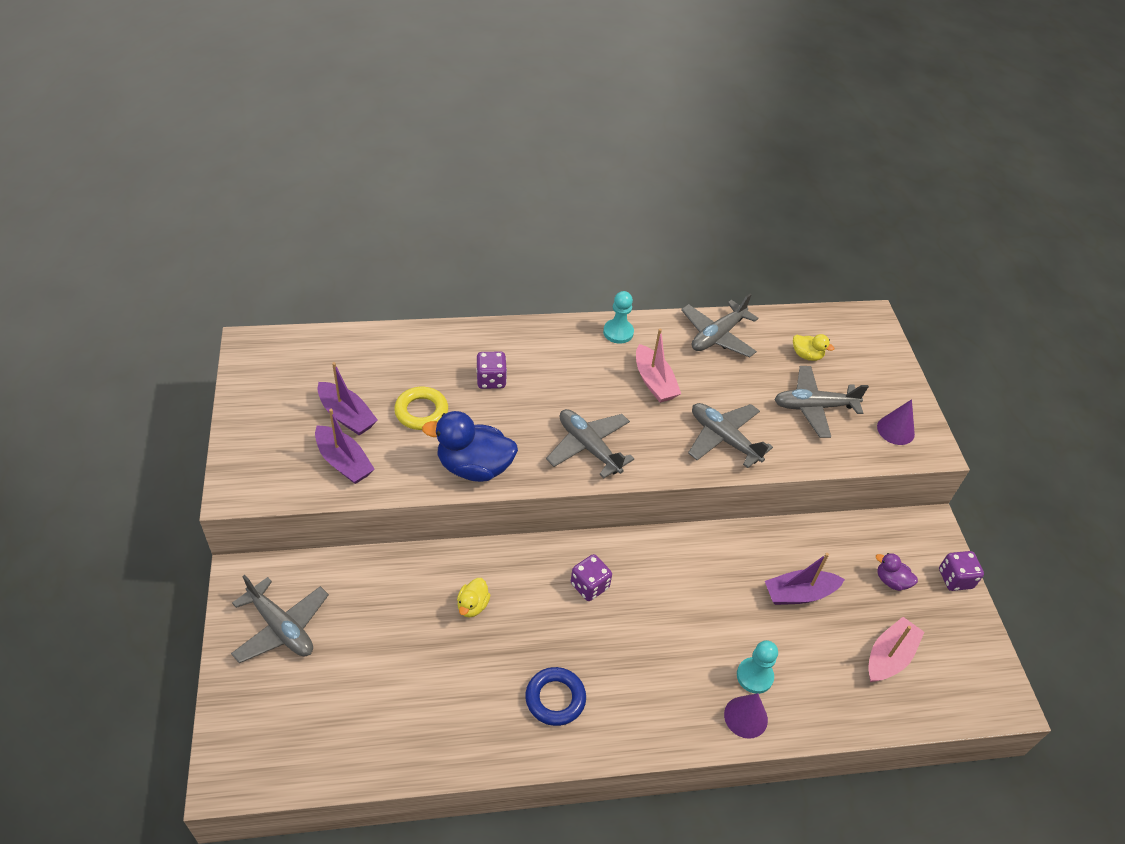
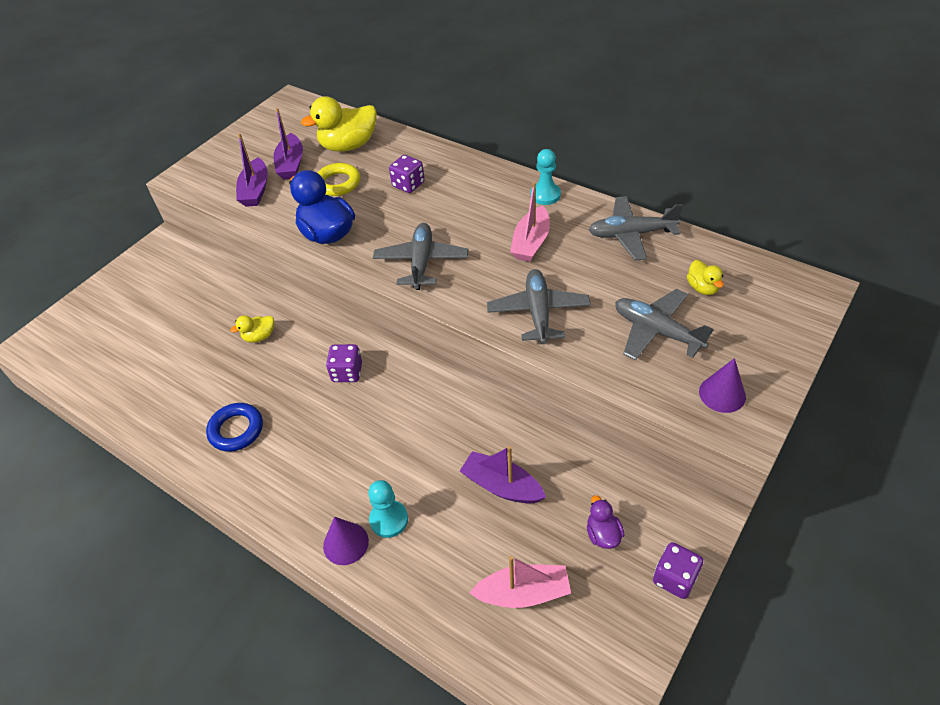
camera: 50 degrees right, 0 degrees up
grey plane [231,575,329,663] -> none
none -> yellow duck [301,96,377,151]

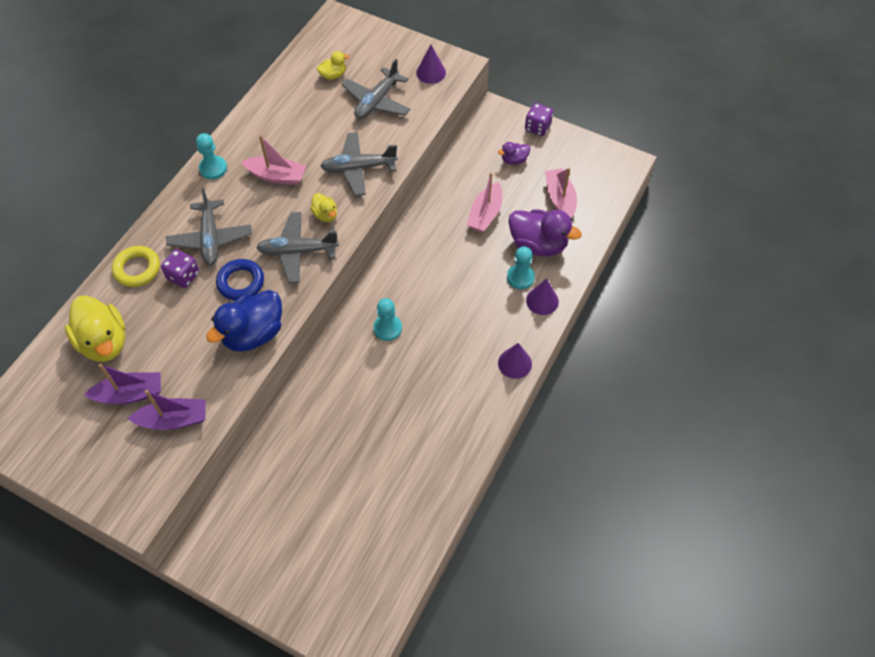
camera: 100 degrees left, 10 degrees up
blue ring [206,403,263,452] -> blue ring moved to [216,259,264,301]
yellow duck [230,315,274,343] -> yellow duck moved to [310,193,337,222]
yellow ring [317,163,360,196] -> yellow ring moved to [112,246,160,287]
purple dice [326,344,362,382] -> turquoise pawn [373,298,402,341]
purple boat [460,446,546,504] -> pink boat [467,173,502,233]
grey plane [589,196,683,260] -> grey plane moved to [166,188,252,265]
none -> purple cone [498,343,532,379]
none -> purple duck [508,209,582,256]

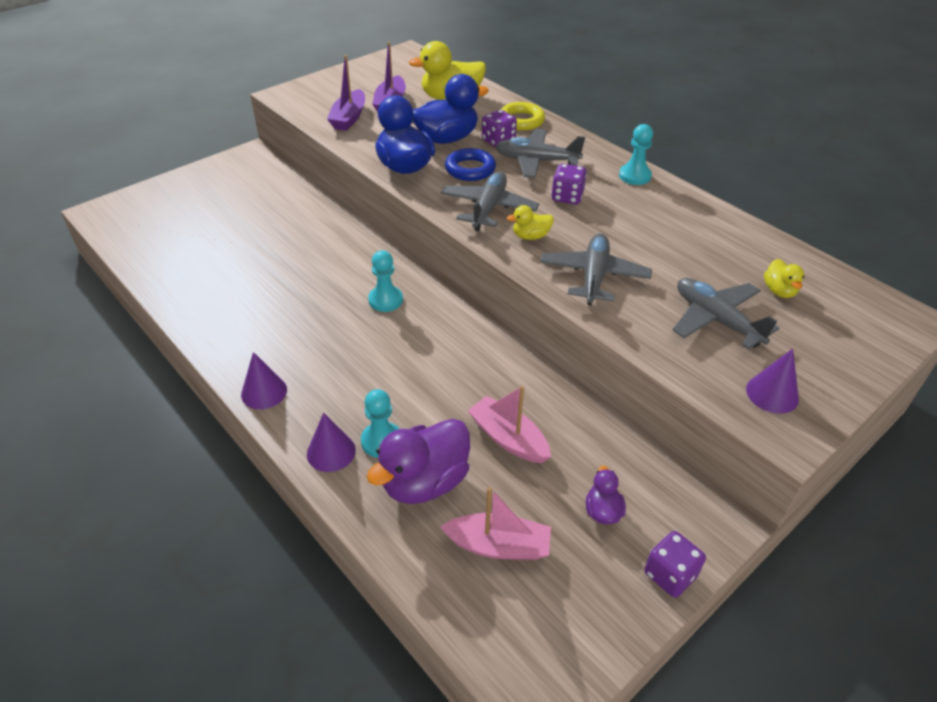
camera: 110 degrees right, 15 degrees down
pink boat [241,135,306,185] -> none
none -> blue duck [413,74,489,144]
none -> purple dice [551,164,587,205]

